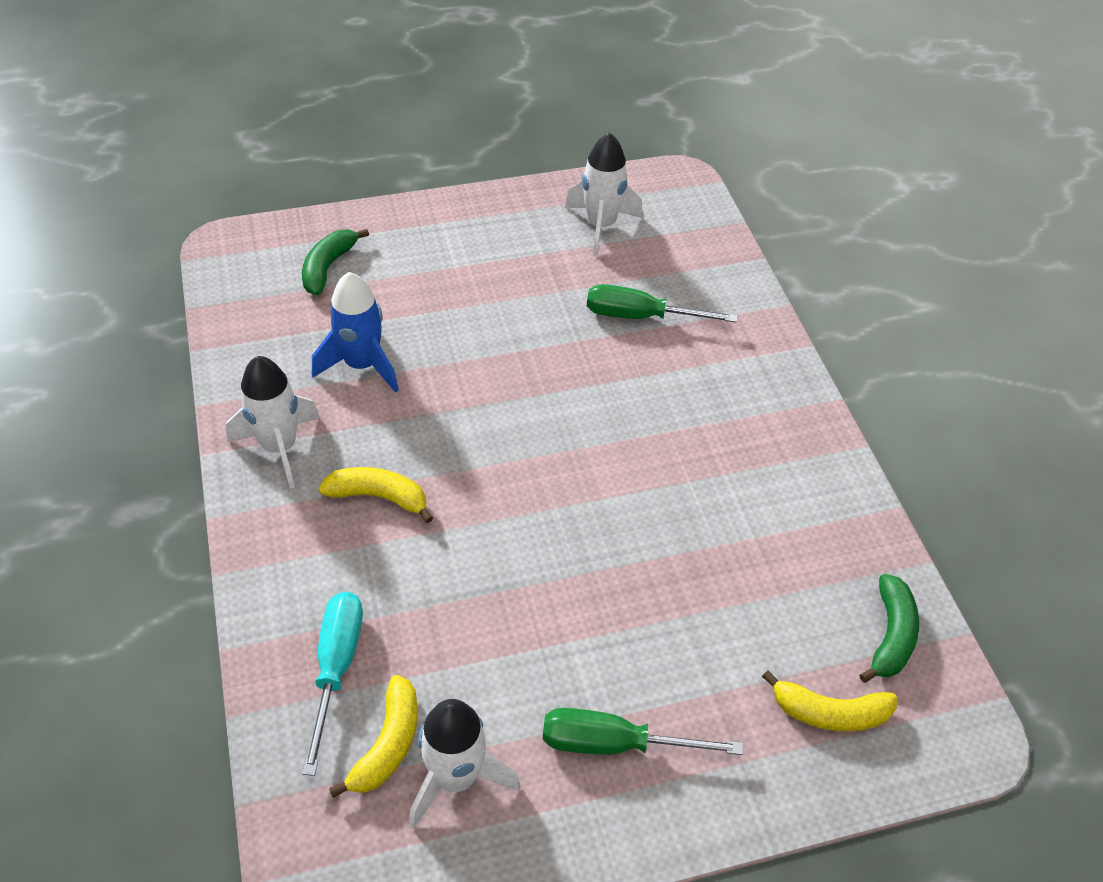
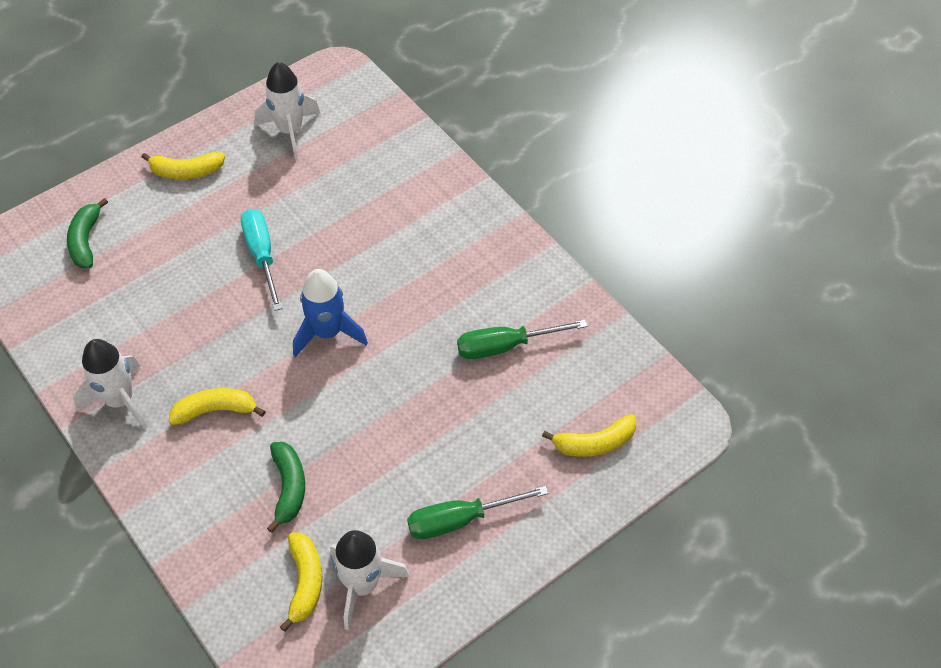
camera: 20 degrees left, 5 degrees up
turquoise screwdriver [302,592,363,776] -> turquoise screwdriver moved to [241,209,282,311]
blue rocket [312,272,399,393] -> blue rocket moved to [293,269,368,357]
green screwdriver [587,284,737,323] -> green screwdriver moved to [457,320,587,359]
green banana [860,574,919,683] -> green banana moved to [267,442,305,533]
none -> yellow banana [142,152,225,179]

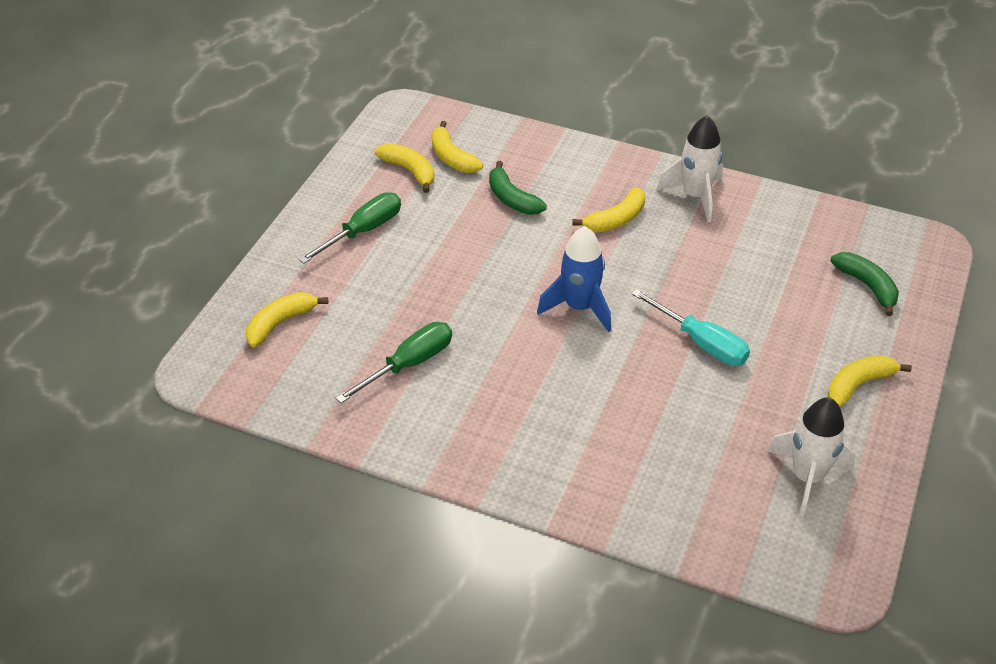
camera: 150 degrees right, 10 degrees down
white rocket [330,530,410,630] -> yellow banana [375,143,434,193]

